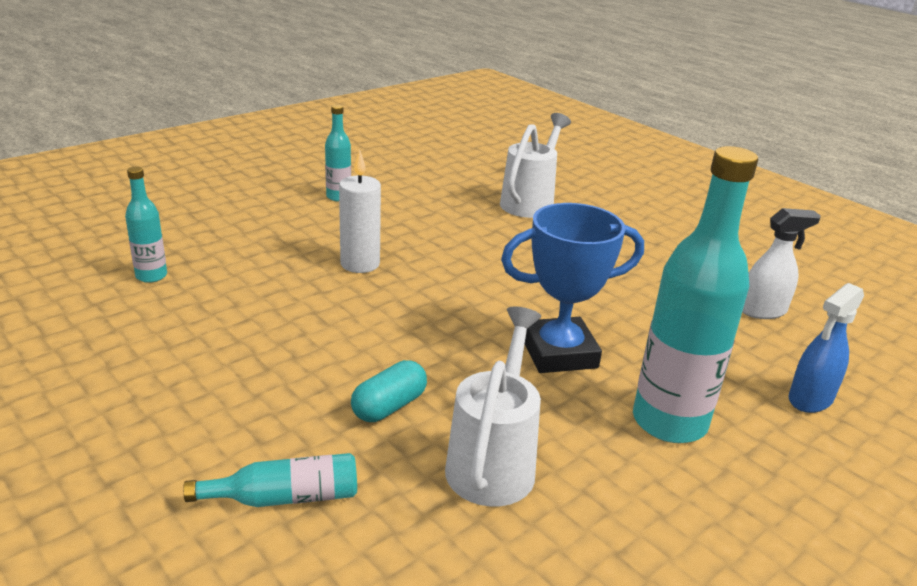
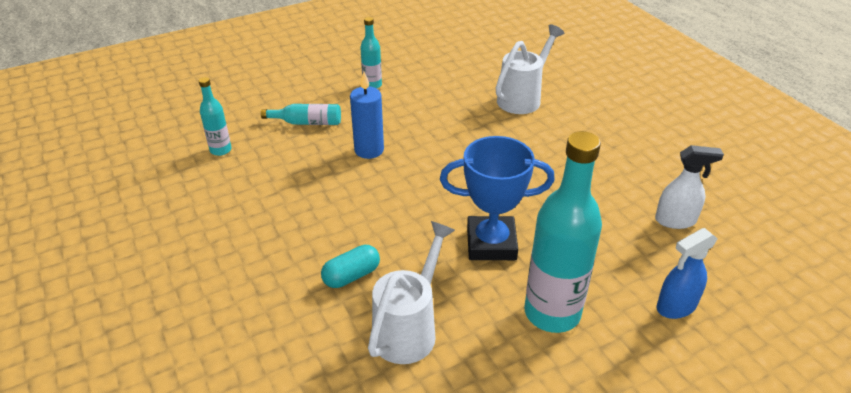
camera: 15 degrees right, 10 degrees up
turquoise bottle [183,453,357,507] -> turquoise bottle moved to [261,104,341,125]
white candle [339,150,381,273] -> blue candle [350,72,384,159]

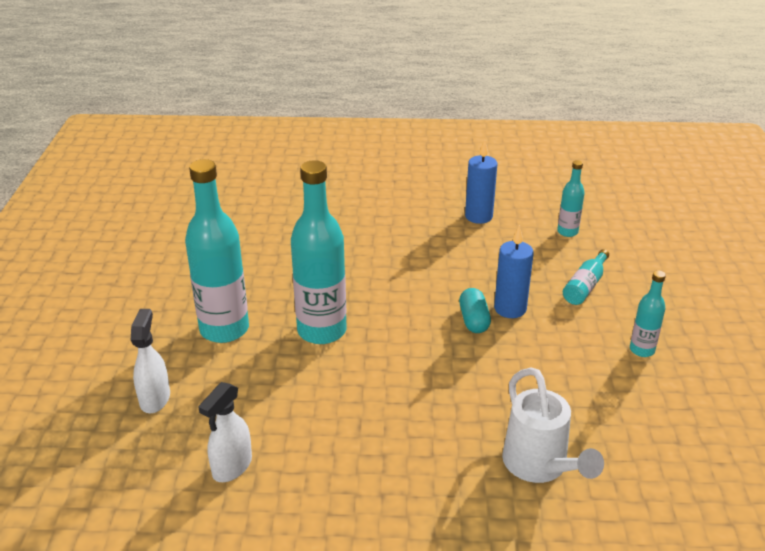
camera: 120 degrees right, 5 degrees down
turquoise capsule [321,245,380,288] -> turquoise capsule moved to [459,288,491,333]
white watering can [368,221,455,364] -> none
blue trophy [440,136,555,260] -> turquoise bottle [291,160,347,344]
blue spray bottle [657,228,718,319] -> white spray bottle [131,309,170,413]
none -> blue candle [465,140,497,224]

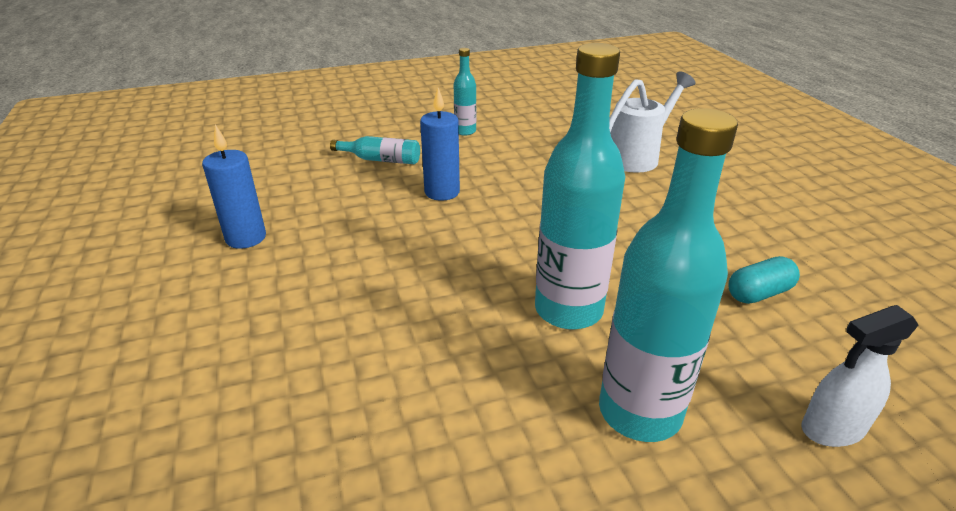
camera: 110 degrees left, 0 degrees up
white spray bottle [198,382,252,482] -> none
turquoise capsule [459,288,491,333] -> turquoise capsule moved to [728,256,800,304]
turquoise bottle [557,160,585,237] -> none

